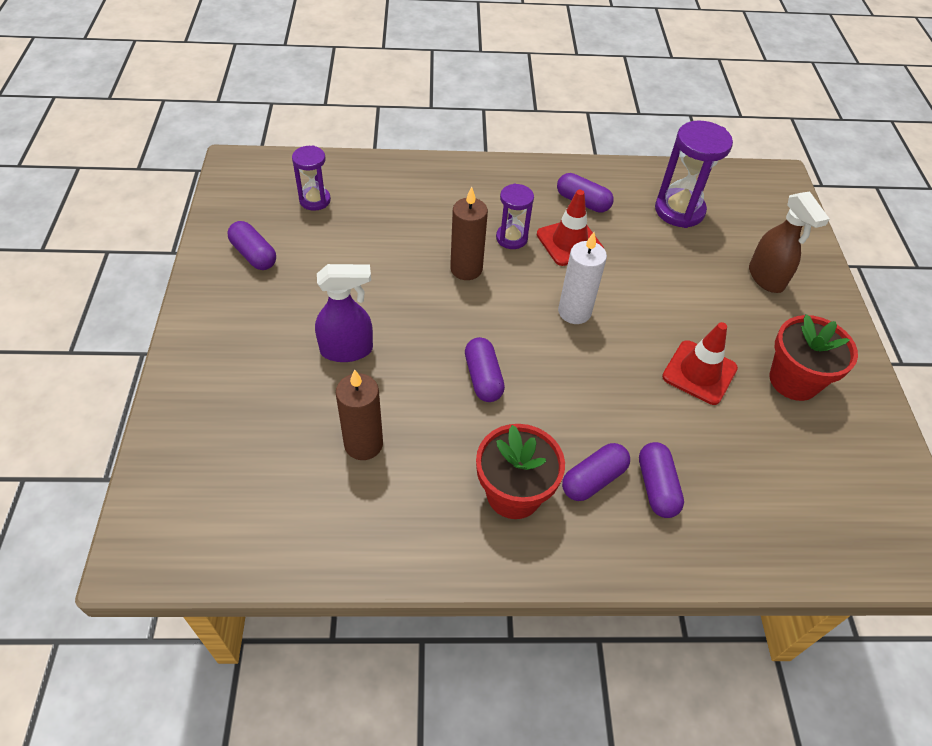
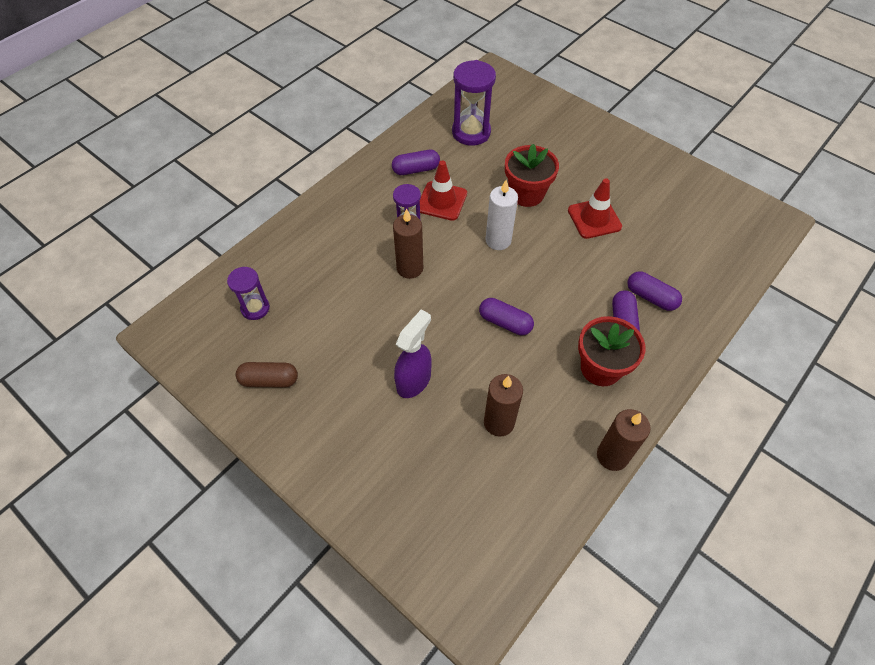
camera: 45 degrees left, 5 degrees up
purple capsule [227,221,276,270] -> brown capsule [236,362,298,388]
brown spray bottle [749,191,830,293] -> none
red flower pot [770,314,858,401] -> red flower pot moved to [505,144,559,207]
none -> brown candle [597,409,651,471]

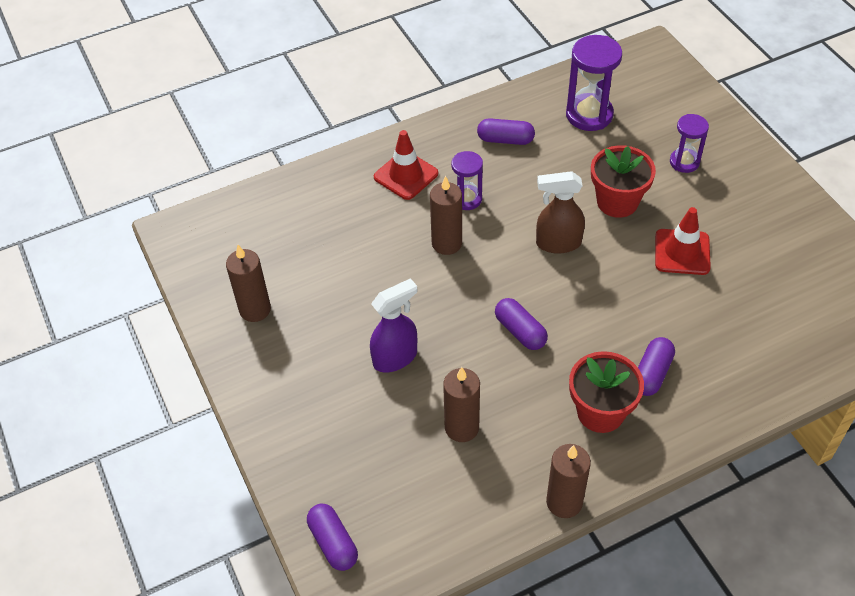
camera: 25 degrees right, 5 degrees down
purple hourglass [227,267,270,320] -> purple hourglass moved to [670,114,709,173]
brown capsule [236,362,298,388] -> brown candle [226,245,271,322]
red traffic cone [420,160,467,221] -> red traffic cone moved to [374,130,438,200]
white candle [485,180,518,250] -> brown spray bottle [536,171,585,254]
purple capsule [628,271,682,311] -> purple capsule moved to [307,504,358,571]

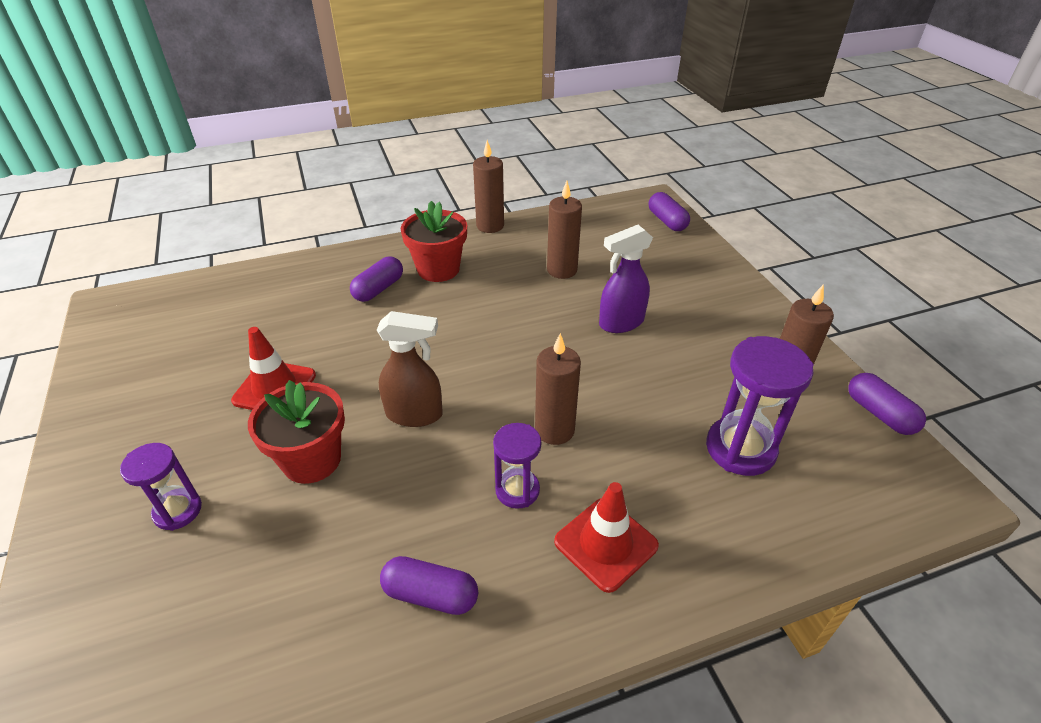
camera: 175 degrees left, 10 degrees down
purple capsule [495,298,548,350] -> purple capsule moved to [848,373,926,435]
purple hourglass [566,35,622,131] -> purple hourglass moved to [706,336,814,476]

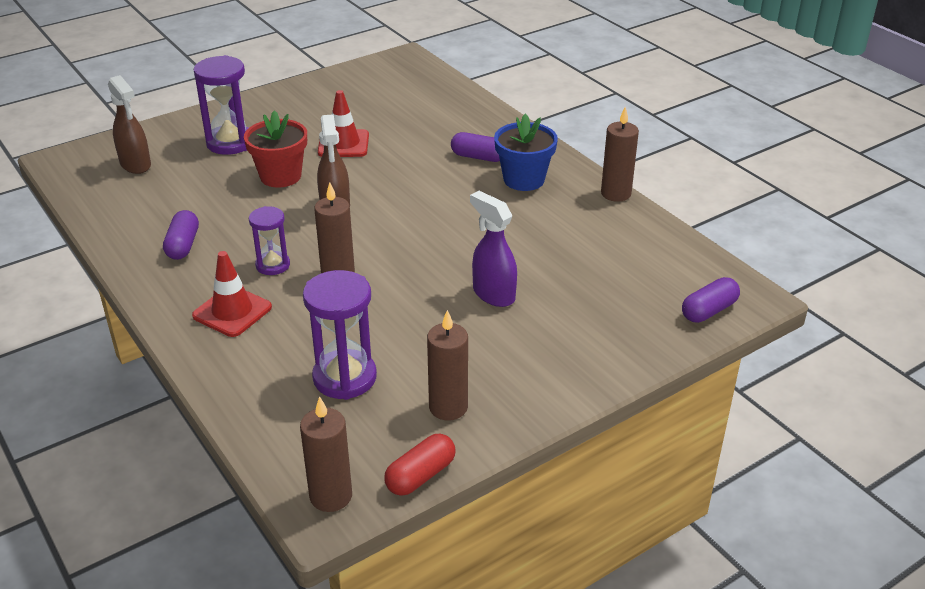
camera: 75 degrees right, 5 degrees down
purple hourglass [120,443,202,531] -> purple hourglass [194,55,248,155], size x1.64
red flower pot [401,201,467,282] -> blue flower pot [494,113,558,191]
brown candle [547,181,582,279] -> brown candle moved to [300,396,352,512]
purple capsule [848,373,926,435] -> red capsule [384,434,455,496]
none -> brown spray bottle [108,75,151,174]

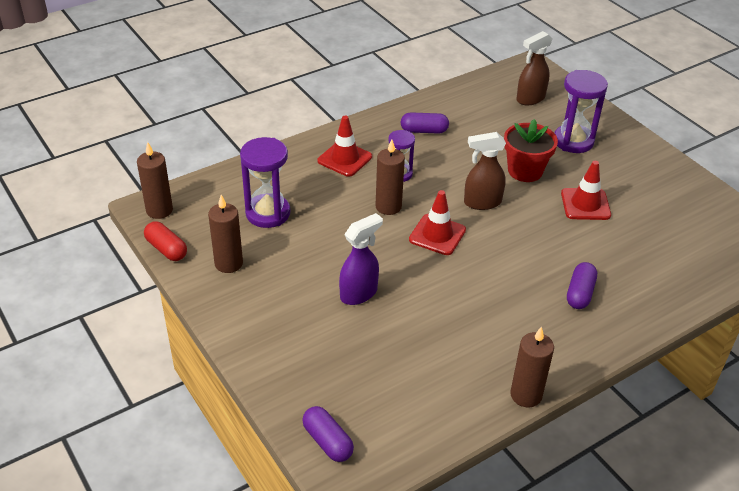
camera: 90 degrees right, 5 degrees up
blue flower pot [494,113,558,191] -> none
none -> red traffic cone [409,190,466,255]

